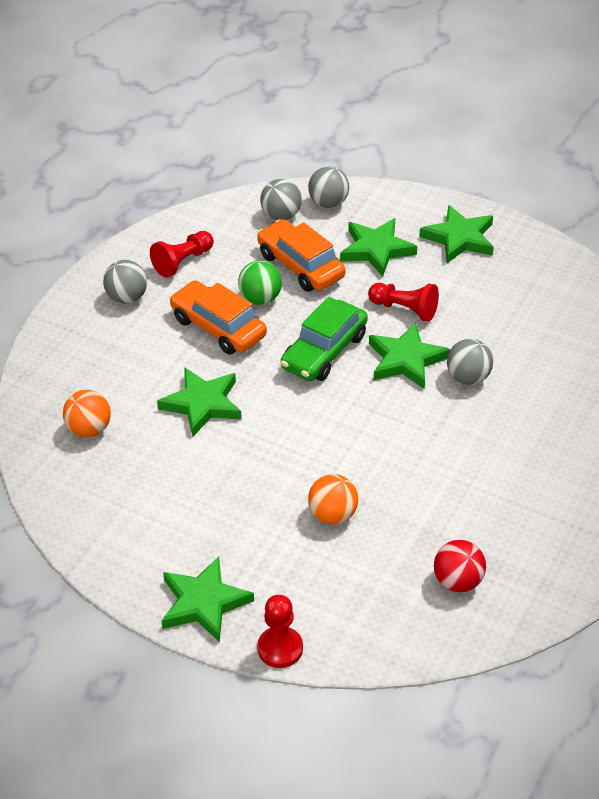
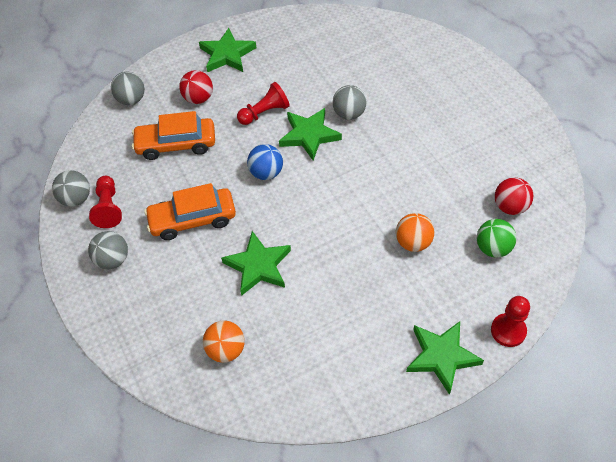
camera: 55 degrees left, 10 degrees up
green ball [238,261,282,304] -> green ball moved to [476,219,517,258]
grey ball [260,179,302,220] -> grey ball moved to [52,170,90,207]
green car [280,297,368,381] -> blue ball [247,144,283,180]
green star [340,218,417,277] -> red ball [179,70,213,104]

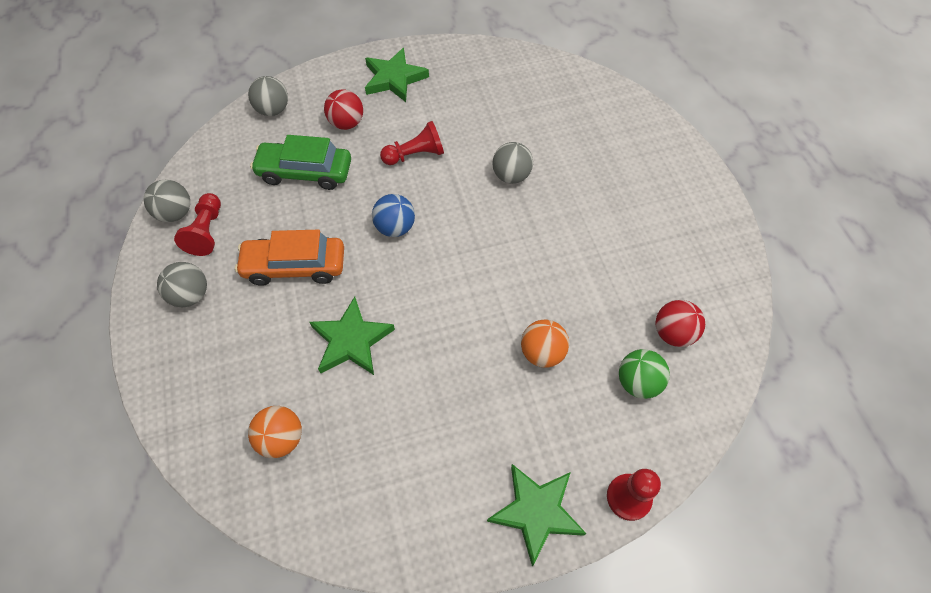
camera: 10 degrees right, 5 degrees up
orange car [132,111,215,160] -> green car [250,135,351,190]
green star [279,108,342,160] -> none

